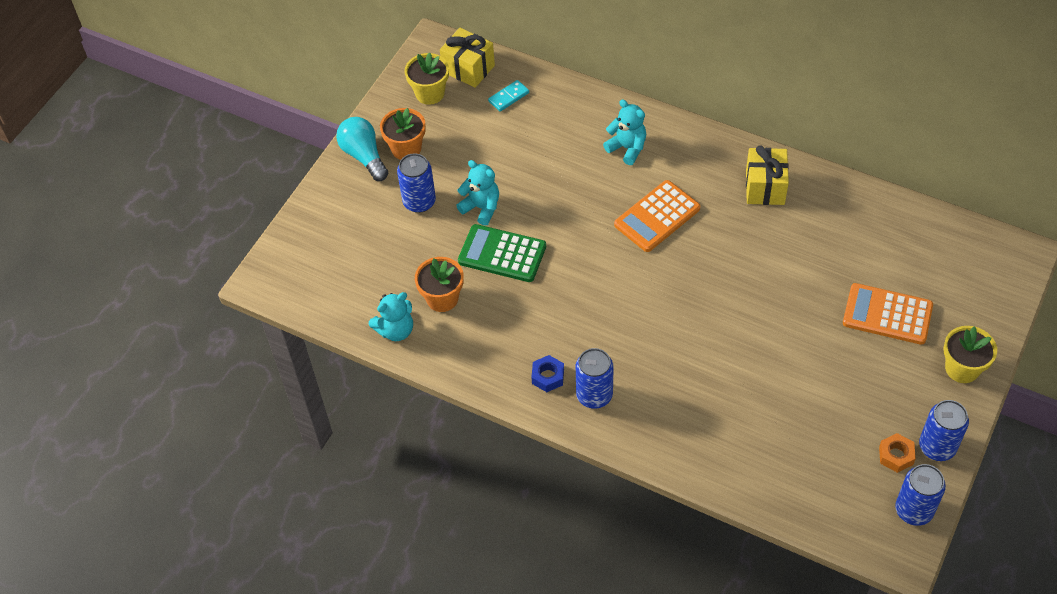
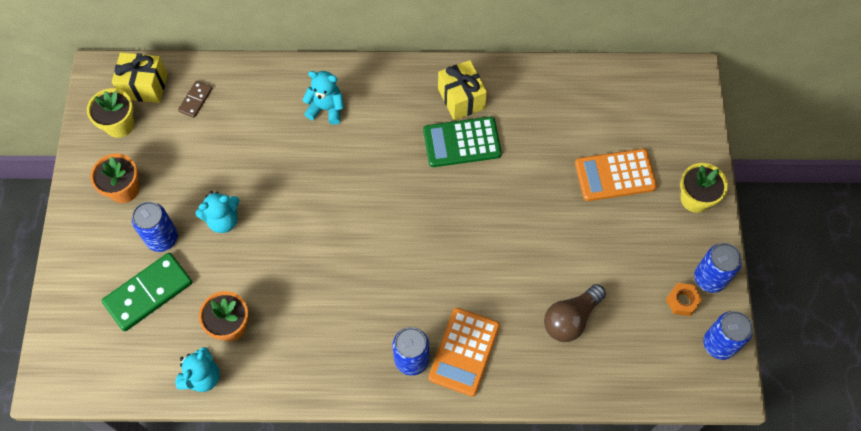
camera: 30 degrees left, 10 degrees up
turquoise light bulb [336,117,388,181] -> none
turquoise teddy bear [456,160,499,226] -> turquoise teddy bear turned 150 degrees clockwise [196,191,240,233]
green calculator [458,224,546,282] -> green calculator moved to [423,117,502,167]
turquoise domino [488,80,529,112] -> brown domino [178,81,212,118]
blue nut [531,355,564,392] -> none
orange calculator [614,180,700,252] -> orange calculator moved to [429,308,500,397]
none -> green domino [102,253,192,331]
none -> brown light bulb [544,284,606,342]

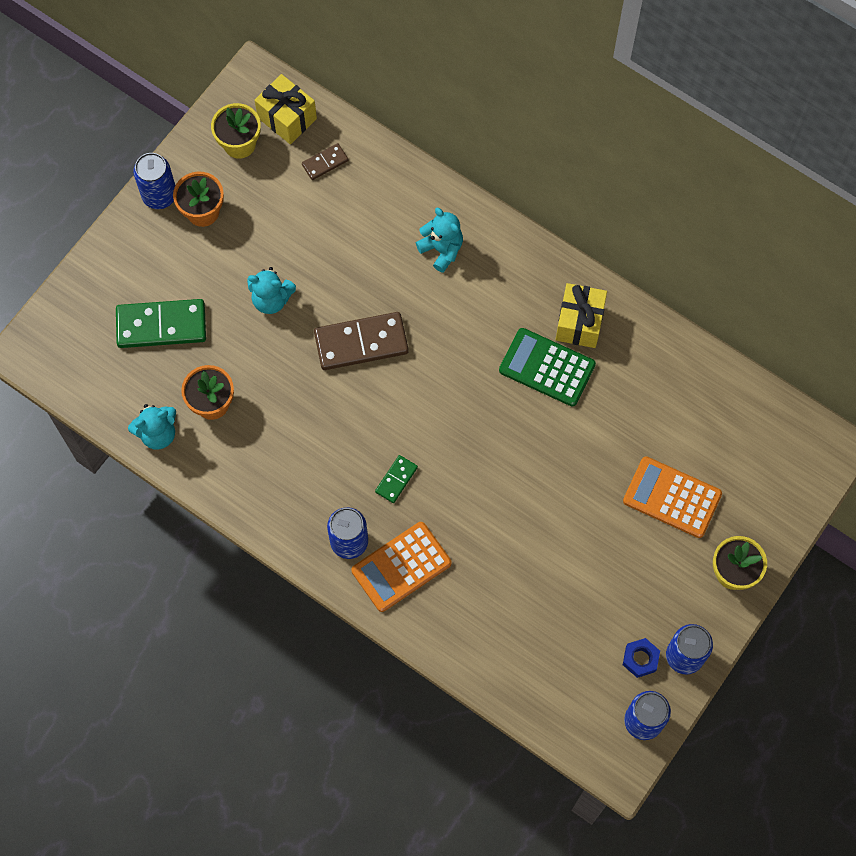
camera: 35 degrees right, 5 degrees up
blue can [132,201,178,252] -> blue can moved to [133,153,175,209]
brown light bulb [544,284,606,342] -> none
orange nut [666,283,702,316] -> blue nut [623,638,660,678]
none -> brown domino [314,312,409,370]
none -> green domino [375,455,418,503]

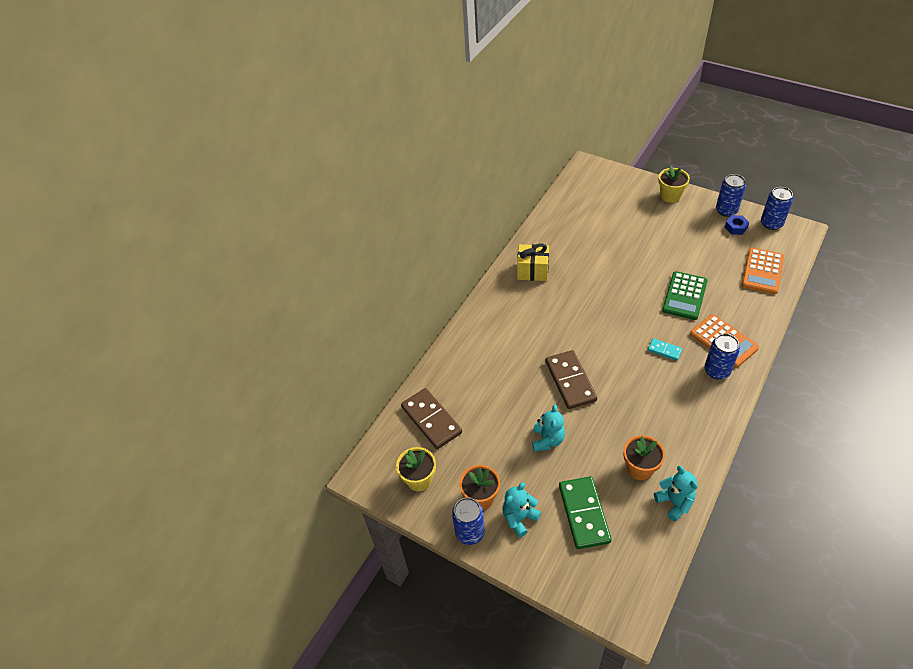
camera: 90 degrees left, 20 degrees down
yellow gift [255,74,317,144] -> none
brown domino [302,143,348,180] -> brown domino [401,388,462,449], size x1.99
green domino [375,455,418,503] -> turquoise domino [648,338,682,361]
turquoise teddy bear [415,208,463,273] -> turquoise teddy bear moved to [502,482,541,538]
green calculator [499,328,596,406] -> green calculator moved to [662,271,708,320]
orange calculator [623,456,722,538] -> orange calculator moved to [742,248,784,294]

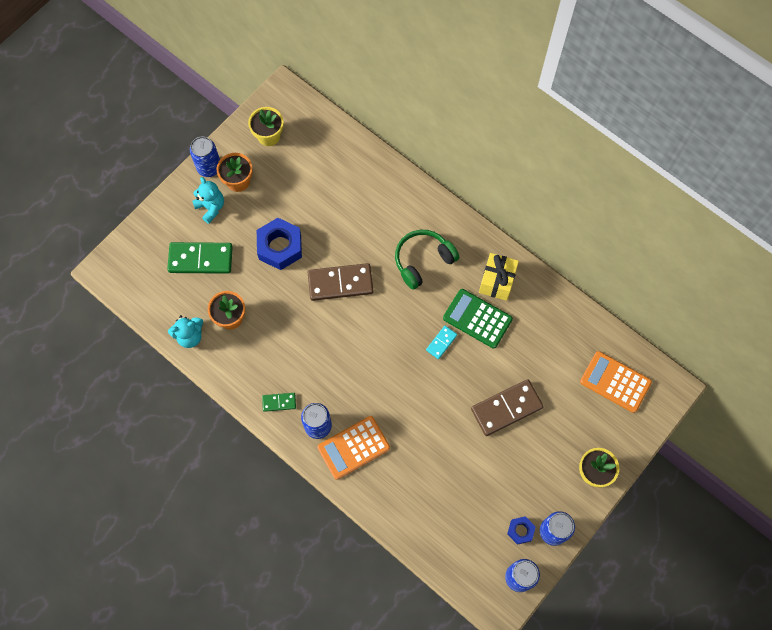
camera: 95 degrees right, 20 degrees up
brown domino [401,388,462,449] -> brown domino moved to [471,379,544,436]
turquoise teddy bear [532,405,565,452] -> blue nut [257,218,302,270]
turquoise domino [648,338,682,361] -> turquoise domino moved to [426,326,457,359]
green calculator [662,271,708,320] -> green calculator moved to [443,289,513,348]
orange calculator [742,248,784,294] -> orange calculator moved to [580,351,652,413]
none -> green domino [262,393,296,412]
none -> green headphones [395,230,459,290]

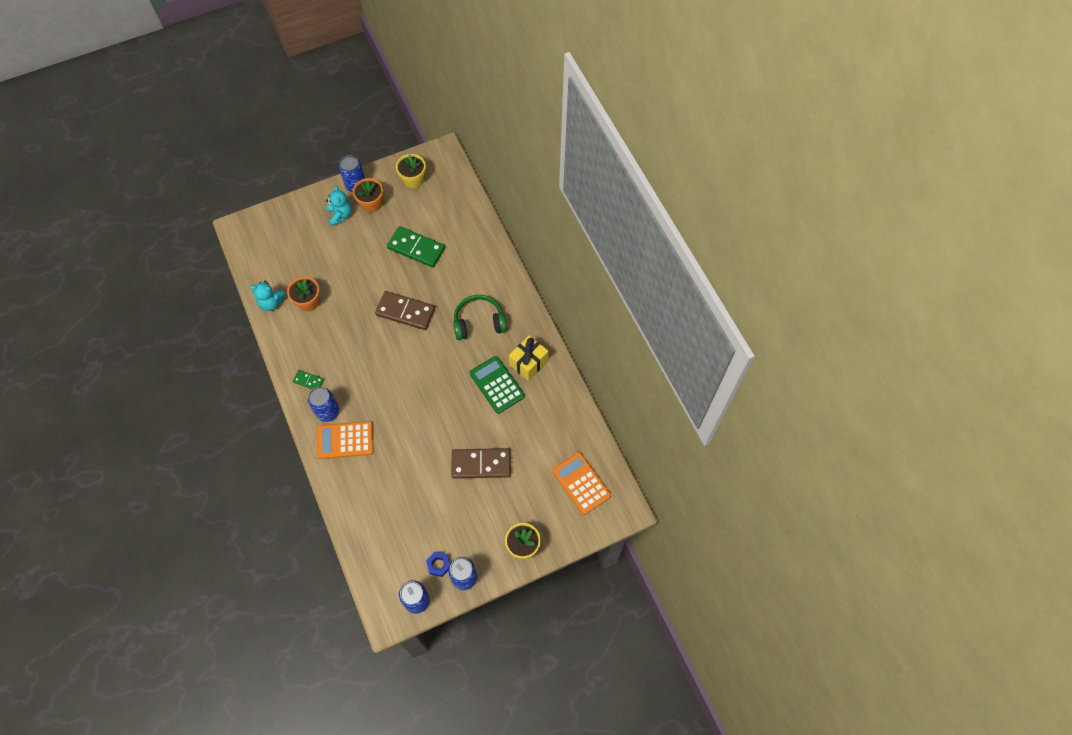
camera: 25 degrees right, 5 degrees down
green domino [167,242,233,274] -> green domino moved to [387,226,445,268]
blue nut [257,218,302,270] -> none
turquoise domino [426,326,457,359] -> none

